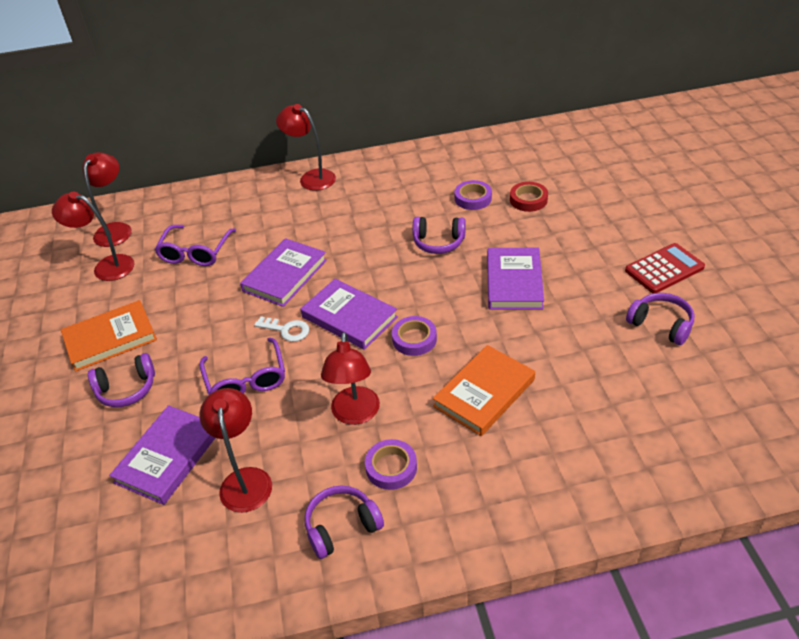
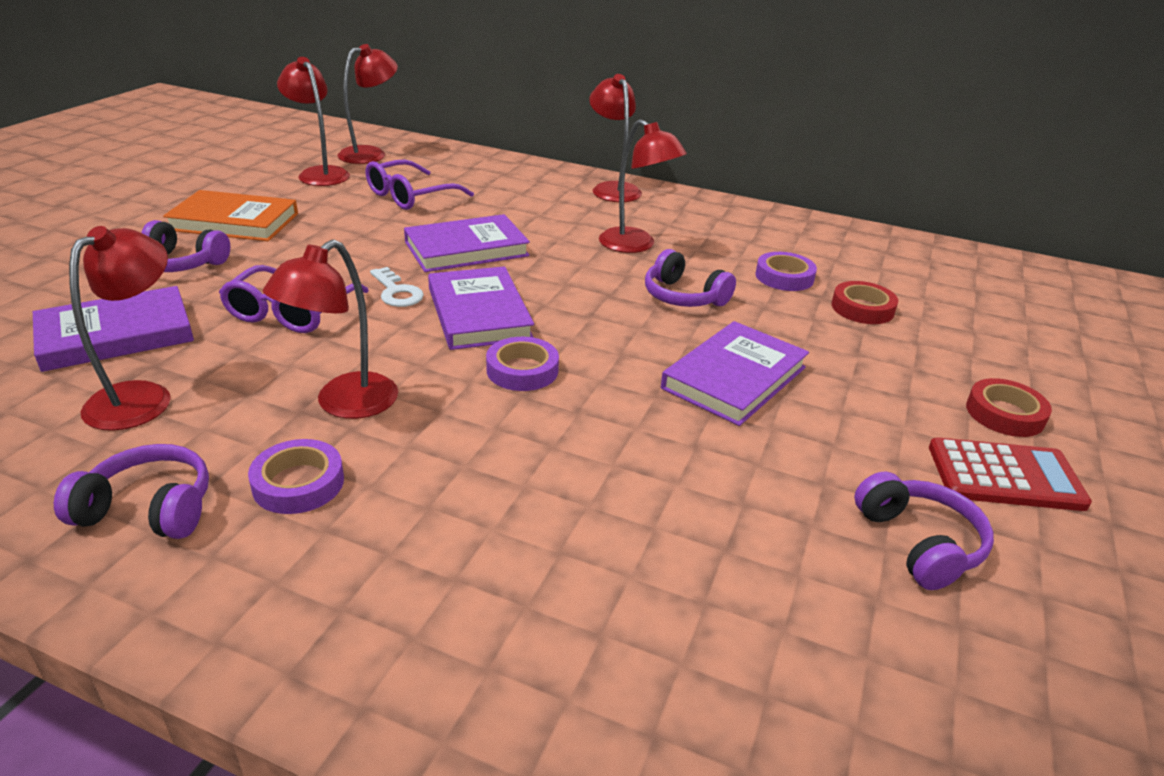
camera: 30 degrees right, 10 degrees down
orange book [433,345,535,436] -> none
none -> red lamp [599,119,687,253]
none -> red tape [966,378,1052,437]

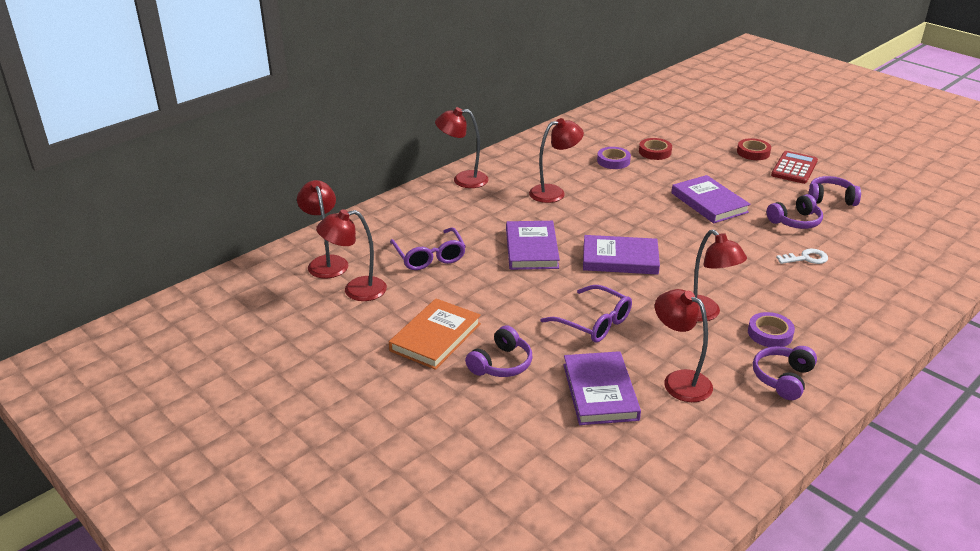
camera: 65 degrees left, 0 degrees up
white key [370,267,424,307] -> white key moved to [776,248,828,264]
purple tape [486,337,559,391] -> none
purple headphones [645,249,736,307] -> purple headphones moved to [767,194,823,229]

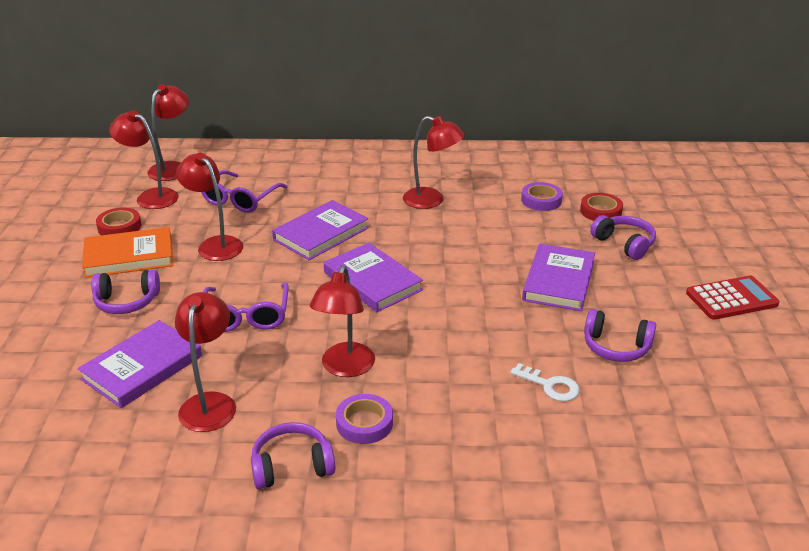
camera: 45 degrees right, 0 degrees up
red lamp [435,107,489,188] -> red lamp moved to [176,153,243,261]
red tape [737,138,771,160] -> red tape moved to [96,207,141,235]
purple headphones [809,176,861,206] -> purple headphones moved to [590,215,656,260]

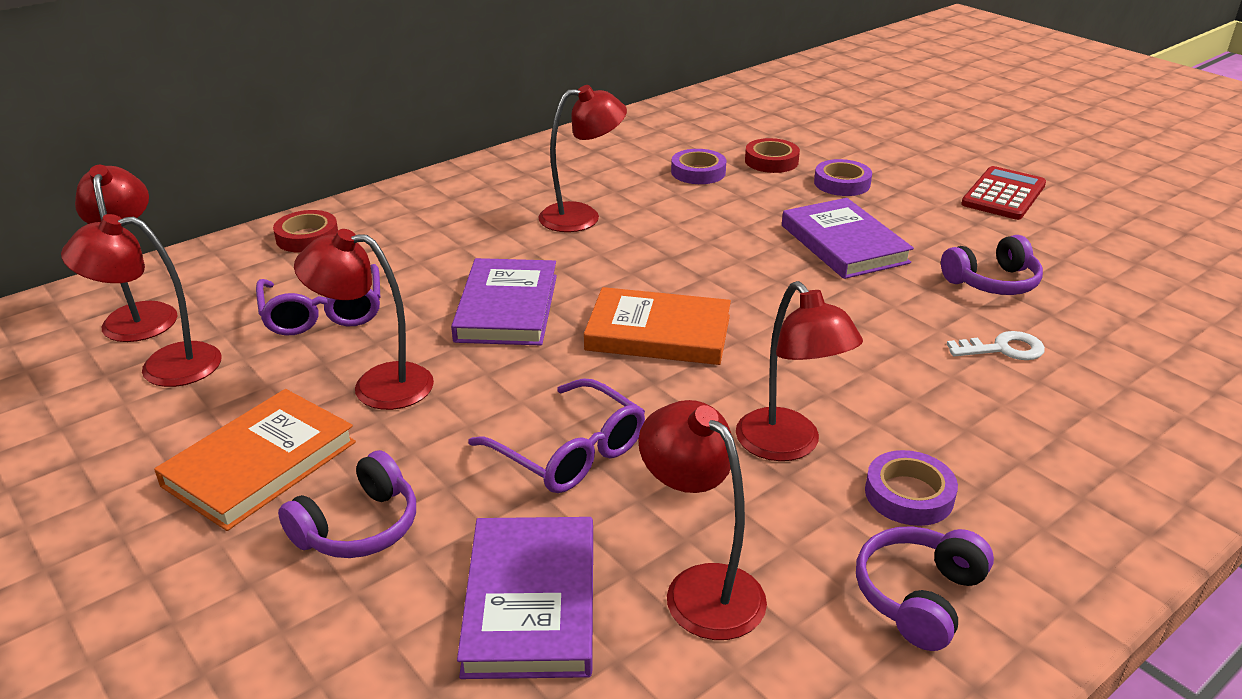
camera: 40 degrees left, 0 degrees up
red tape [96,207,141,235] -> red tape moved to [273,210,338,253]
purple book [324,243,423,312] -> orange book [584,287,731,365]
purple headphones [590,215,656,260] -> purple tape [814,159,872,196]

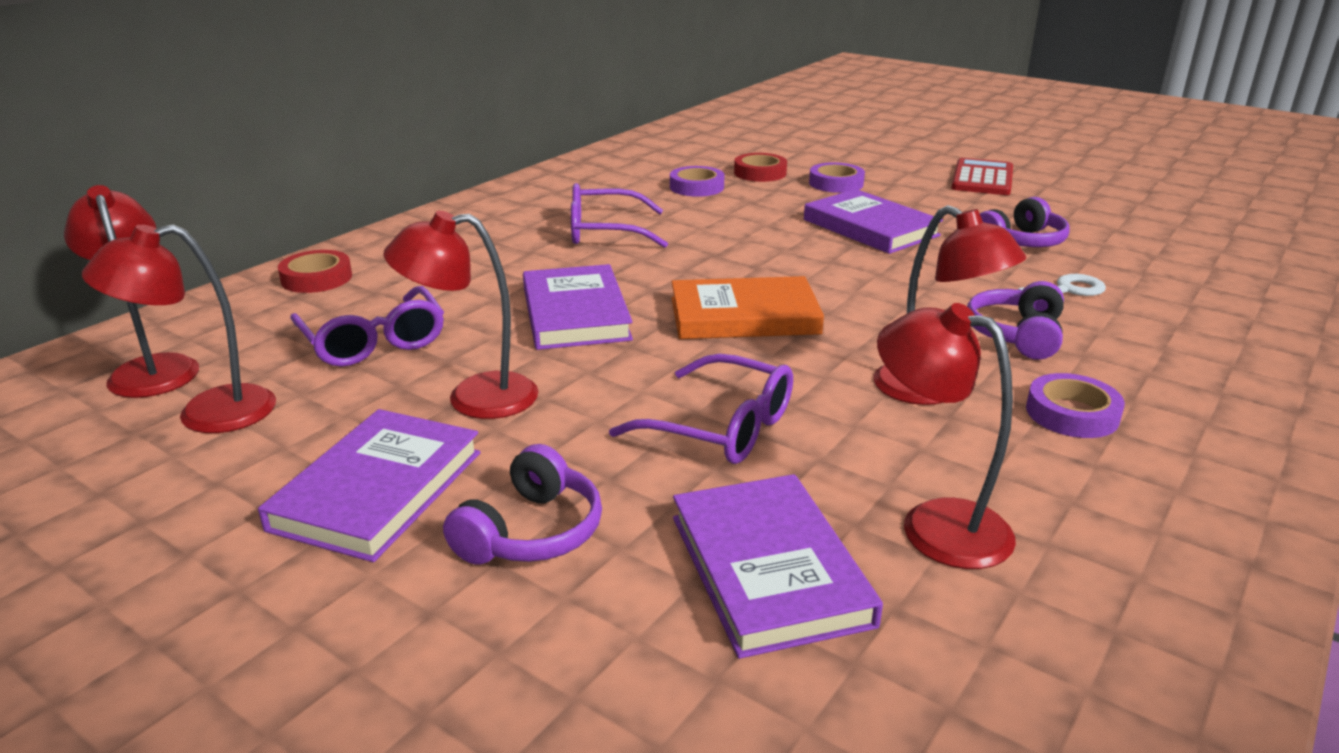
camera: 15 degrees left, 5 degrees down
orange book [154,389,356,531] -> purple book [258,409,481,562]
red lamp [538,85,627,232] -> purple glasses [571,183,668,248]
purple headphones [856,526,994,651] -> purple headphones moved to [967,281,1064,360]

